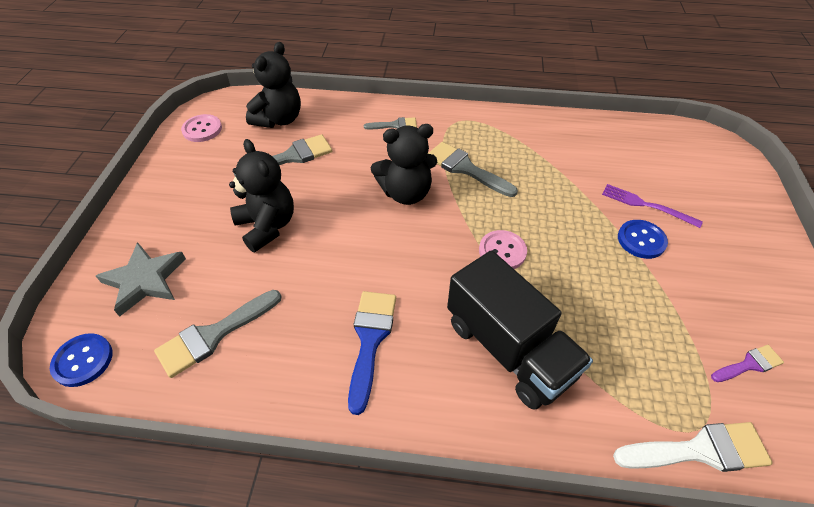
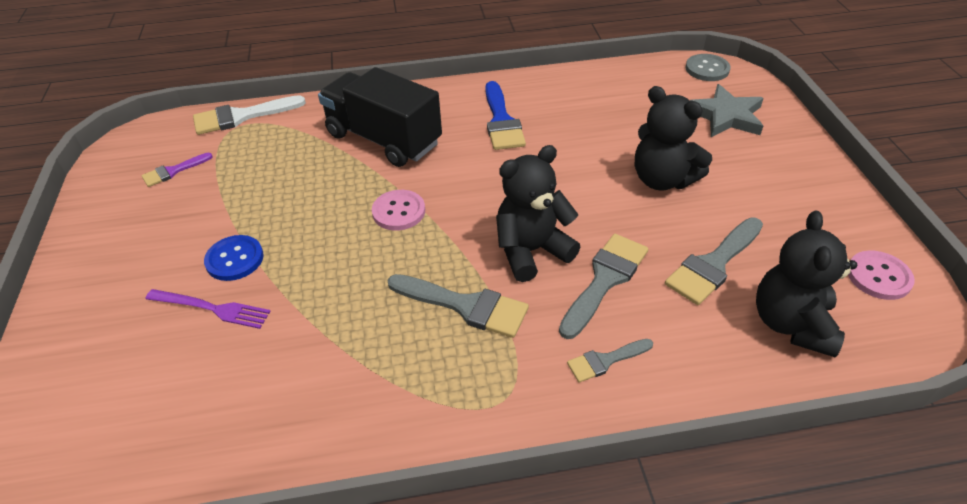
camera: 165 degrees right, 5 degrees down
blue button [50,333,113,387] -> grey button [685,54,731,81]
grey brush [154,290,282,378] -> grey brush moved to [559,234,648,339]

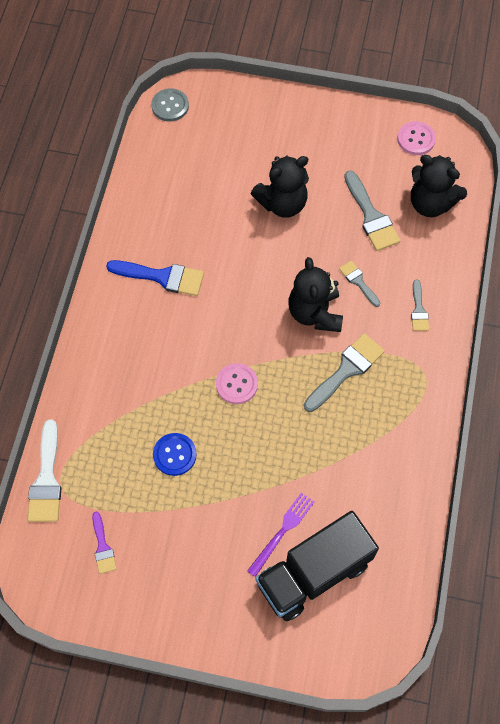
camera: 70 degrees left, 20 degrees up
blue button [204,235,264,281] -> blue button moved to [153,433,197,476]
black truck [318,67,442,167] -> black truck moved to [256,511,379,621]
grey brush [559,234,648,339] -> grey brush [339,261,380,307], size x0.58
grey star [689,84,764,137] -> none

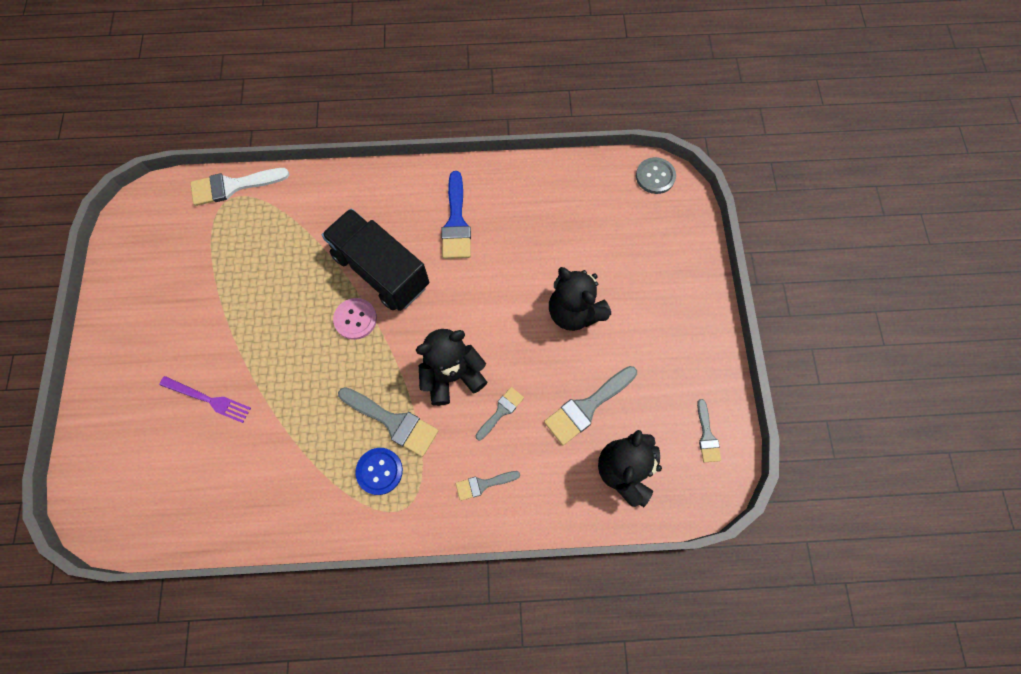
camera: 75 degrees right, 5 degrees up
purple brush [92,511,117,574] -> none
blue button [153,433,197,476] -> blue button moved to [355,448,403,495]
black truck [256,511,379,621] -> black truck moved to [322,208,429,311]
pink button [397,121,436,155] -> grey brush [697,399,721,462]

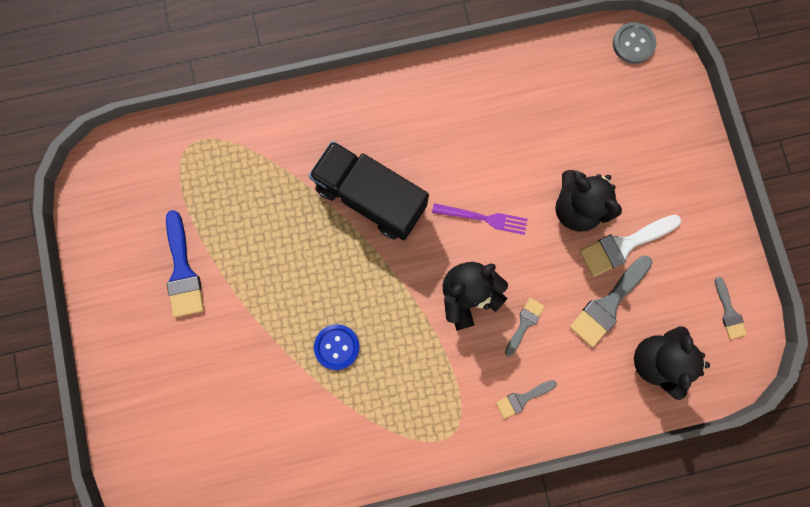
camera: 10 degrees left, 10 degrees up
purple fork [159,376,251,423] -> purple fork moved to [432,203,528,235]
white brush [190,168,289,206] -> white brush moved to [579,215,682,277]
pink button [333,298,377,340] -> none
grey brush [338,387,438,457] -> none
blue button [355,448,403,495] -> blue button moved to [314,324,360,370]
blue brush [441,171,471,259] -> blue brush moved to [166,210,204,318]

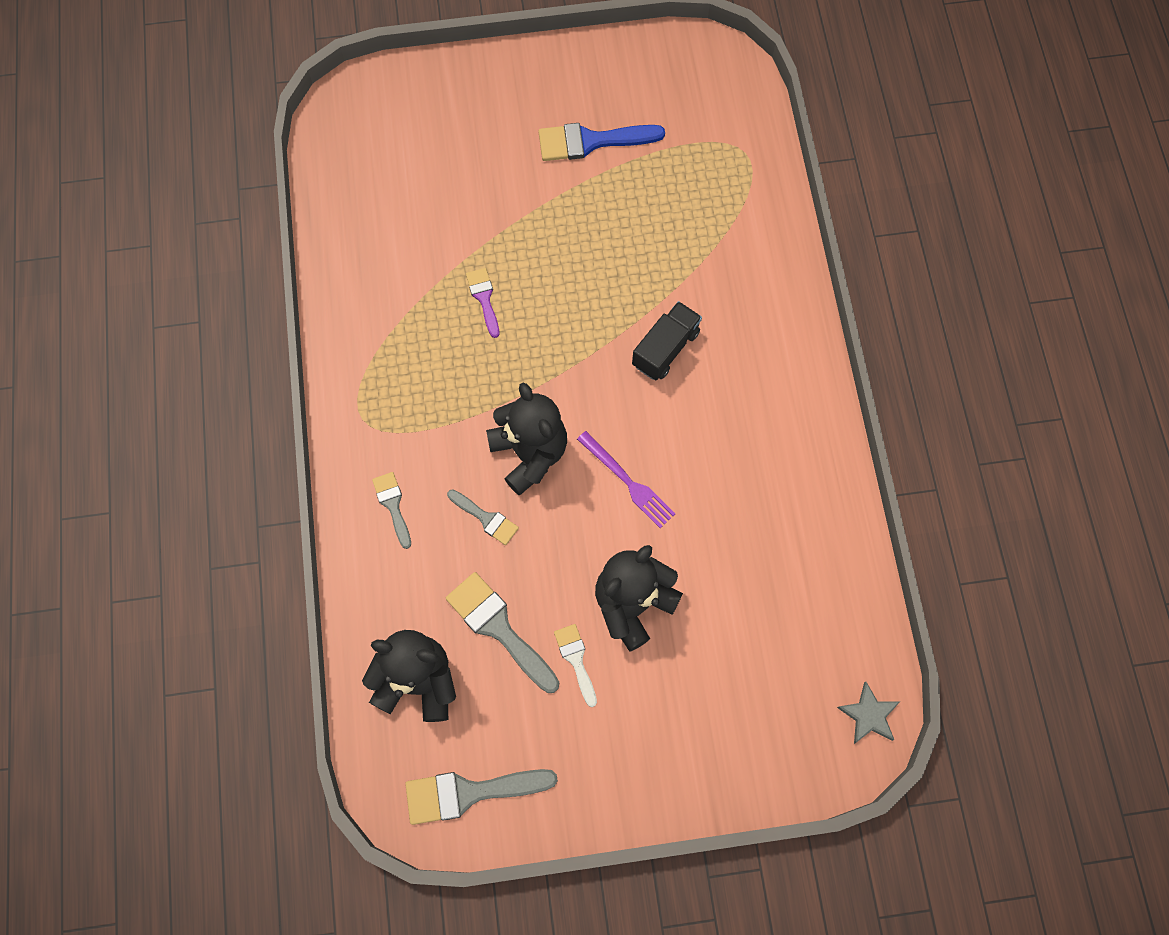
camera: 95 degrees right, 10 degrees down
black truck [309,141,429,240] -> black truck [632,301,702,380], size x0.56
blue button [314,324,360,370] -> purple brush [466,268,499,338]
purple fork [432,203,528,235] -> purple fork turned 60 degrees counterclockwise [577,431,675,528]
white brush [579,215,682,277] -> white brush [554,624,597,707], size x0.58
grey button [613,22,656,64] -> grey star [837,682,900,744]
grey brush [715,277,747,339] -> grey brush [405,769,558,825], size x1.74

